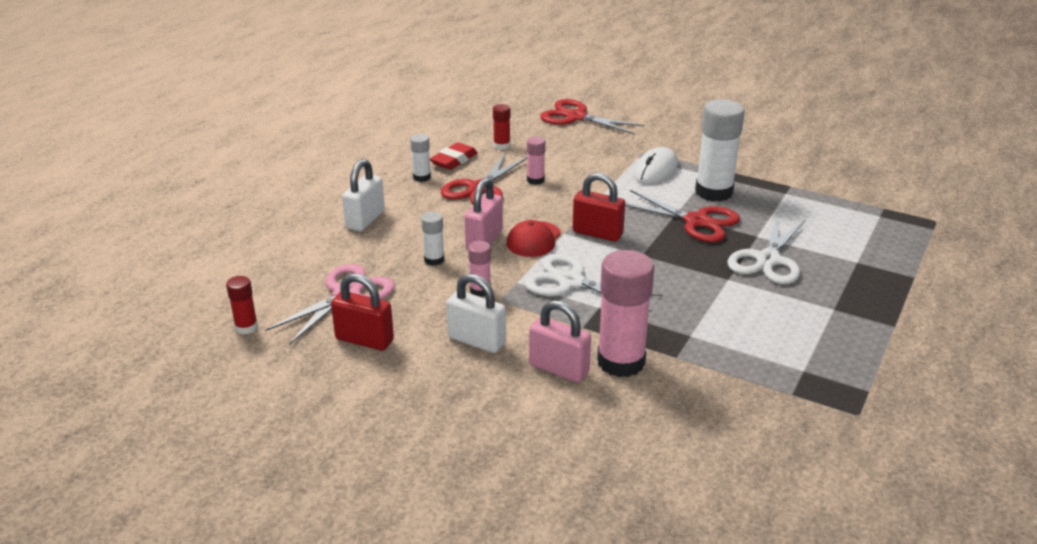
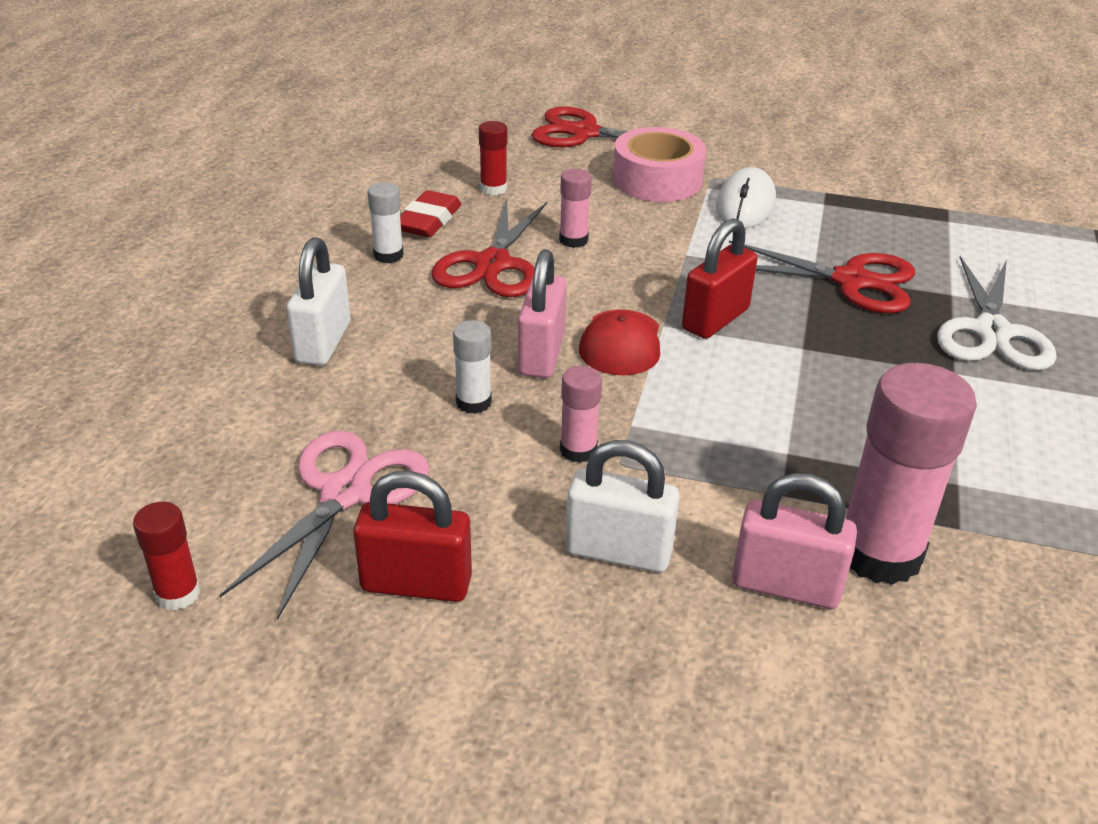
camera: 15 degrees left, 5 degrees up
white scissors [524,254,663,312] -> none
red padlock [573,173,625,242] -> red padlock turned 60 degrees counterclockwise [682,218,758,339]
white glue stick [695,99,745,202] -> none
none -> pink tape [613,127,706,202]

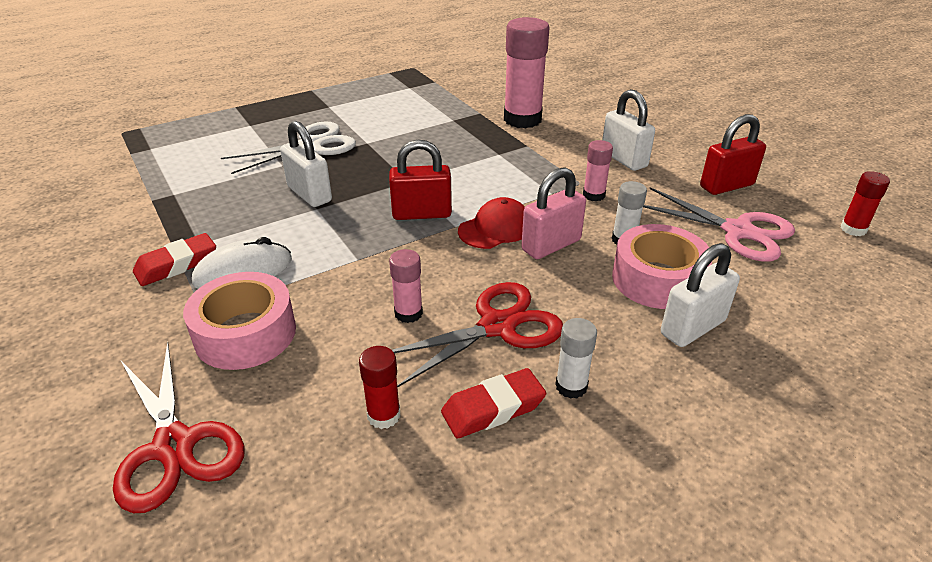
camera: 135 degrees left, 0 degrees up
pink scissors [220,431,429,620] -> pink scissors turned 120 degrees counterclockwise [643,187,795,262]
red padlock [353,471,472,602] -> red padlock turned 75 degrees counterclockwise [700,114,766,195]
red scissors [729,241,915,313] -> white padlock [280,121,332,207]
pink padlock [732,473,857,609] -> none
none -> red eraser [133,233,216,286]
none -> pink tape [612,224,712,309]

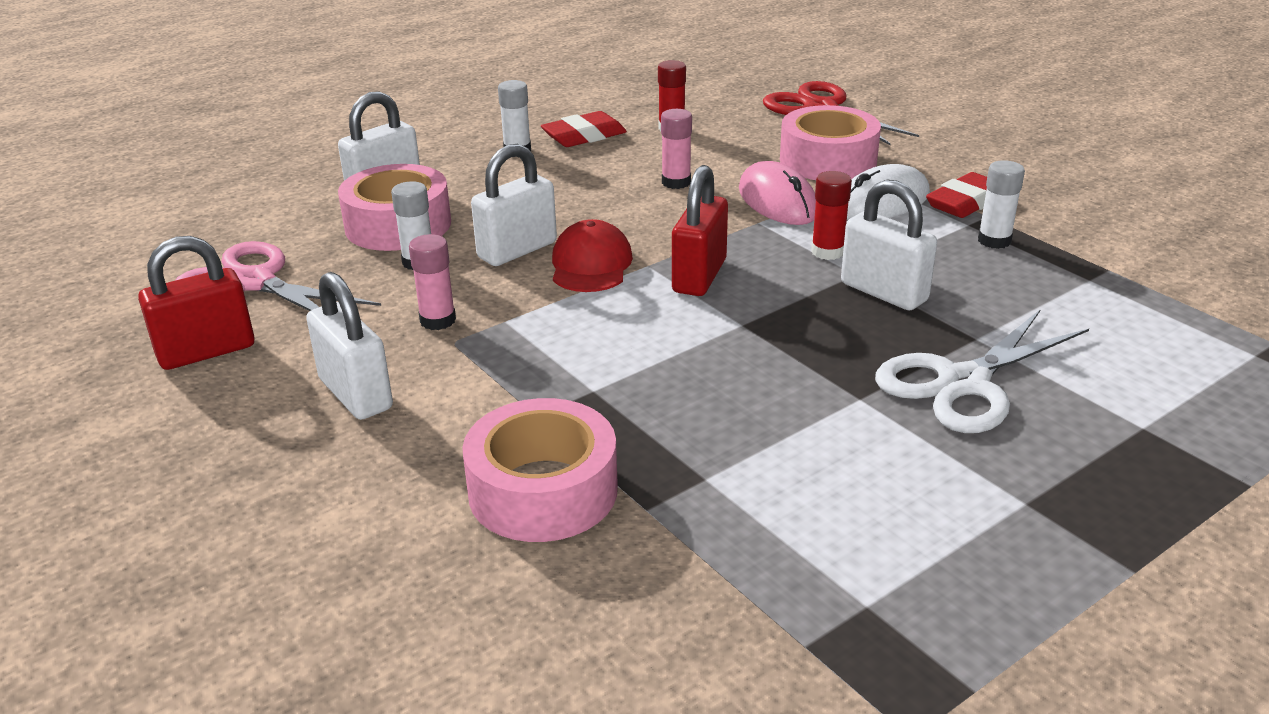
camera: 175 degrees right, 5 degrees down
red padlock [389,139,452,220] -> red padlock turned 60 degrees counterclockwise [672,165,728,296]
red scissors [392,282,563,388] -> none
red cap [458,197,525,249] -> red cap turned 135 degrees clockwise [552,219,633,292]
pink glue stick [504,17,550,128] -> pink tape [462,398,618,542]
pink padlock [521,167,586,259] -> white padlock [471,144,557,266]
red glue stick [841,171,890,236] -> red glue stick moved to [811,171,852,260]
none -> pink mouse [739,161,816,225]
none -> white glue stick [978,160,1025,249]

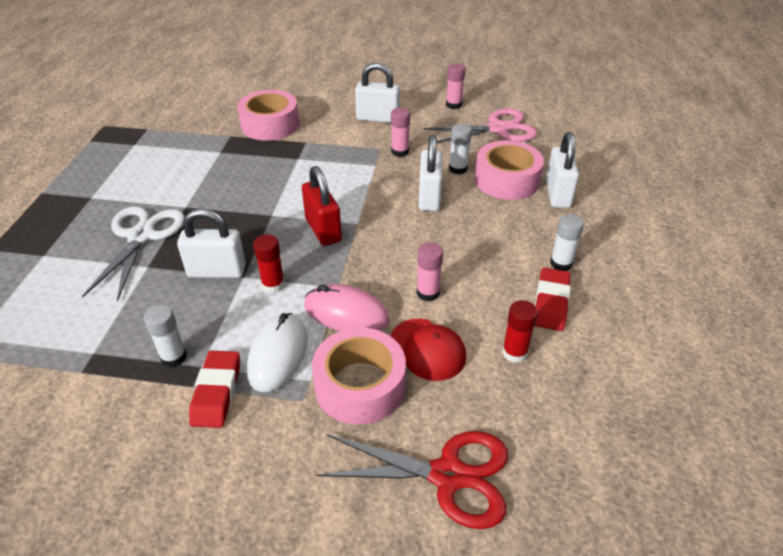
camera: 135 degrees right, 10 degrees up
red padlock [138,236,255,370] -> pink glue stick [446,63,465,109]
red cap [552,219,633,292] -> red cap moved to [391,319,466,381]

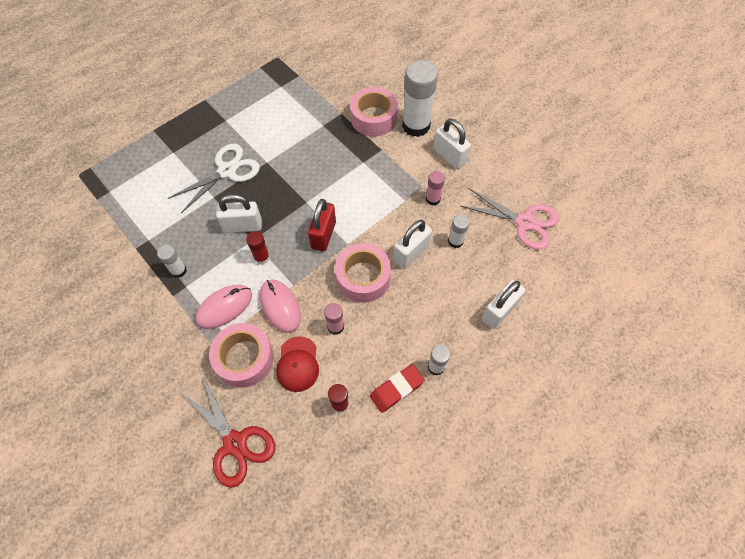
camera: 40 degrees right, 20 degrees up
white padlock [177,208,246,278] -> white padlock turned 45 degrees counterclockwise [216,194,262,233]
red eraser [189,351,240,428] -> none
white mouse [247,313,308,392] -> pink mouse [195,285,252,329]
pink glue stick [446,63,465,109] -> none
pink tape [475,140,544,200] -> pink tape moved to [335,243,391,303]
none -> white glue stick [402,60,438,137]

